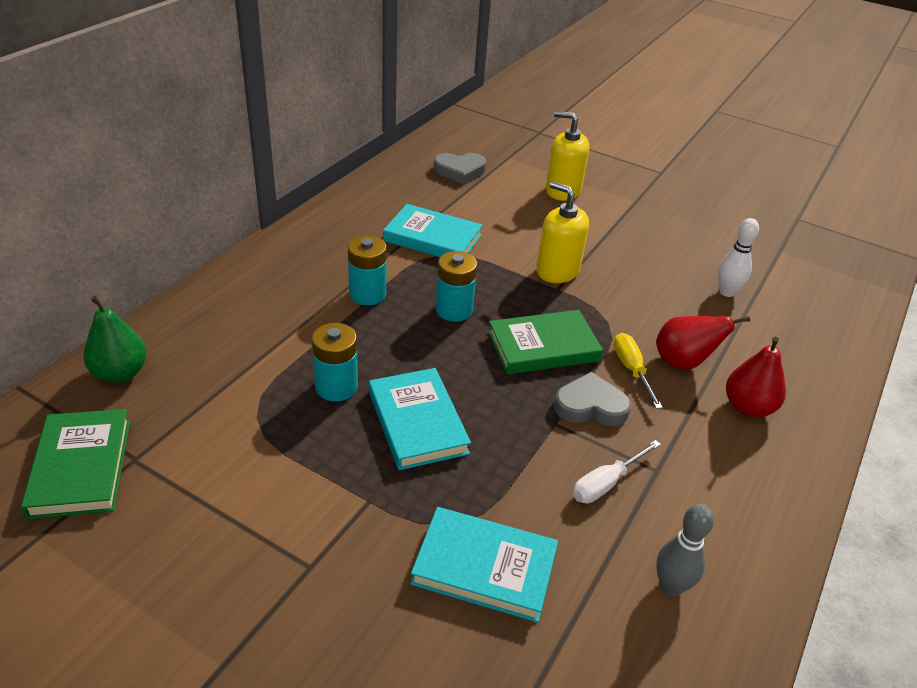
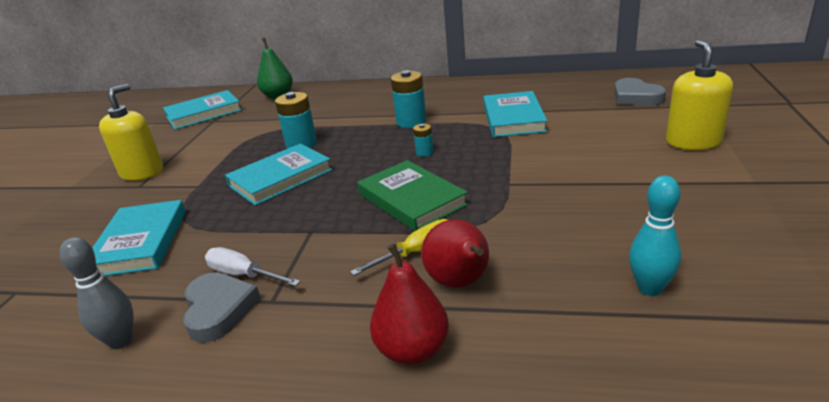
camera: 75 degrees right, 10 degrees down
green book [21,409,130,519] -> turquoise book [163,90,242,130]
turquoise battery [436,251,477,322] -> turquoise battery [413,124,434,157], size x0.52
yellow soap dispenser [536,181,589,283] -> yellow soap dispenser moved to [99,84,163,181]
grey heart [554,372,631,426] -> grey heart moved to [183,272,261,343]
white bowling pin [718,218,759,297] -> turquoise bowling pin [629,176,681,296]

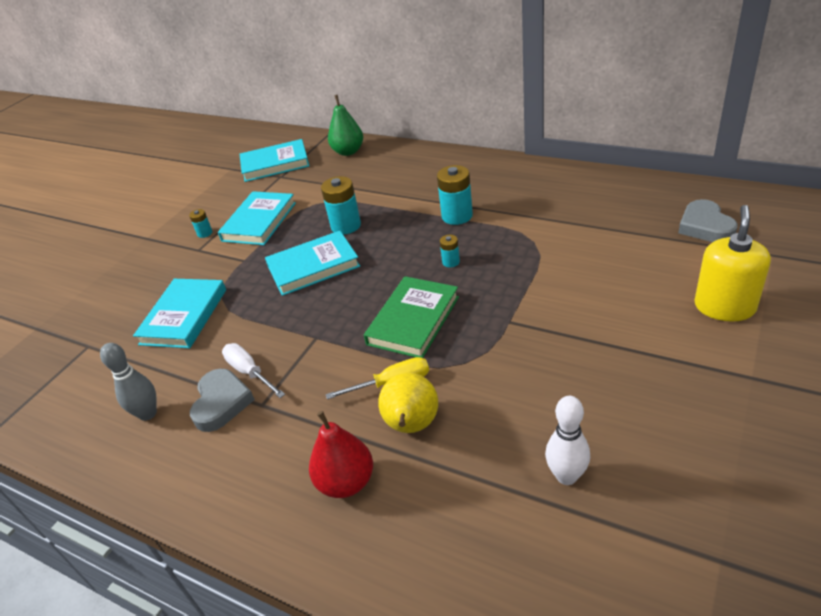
camera: 20 degrees right, 10 degrees up
yellow soap dispenser [99,84,163,181] -> turquoise battery [189,209,212,238]
green book [357,160,468,231] -> green book turned 45 degrees clockwise [364,276,459,358]
red pear [421,219,489,288] -> yellow pear [378,372,438,433]
turquoise book [484,91,547,137] -> turquoise book moved to [218,191,296,245]
turquoise bowling pin [629,176,681,296] -> white bowling pin [545,396,590,485]

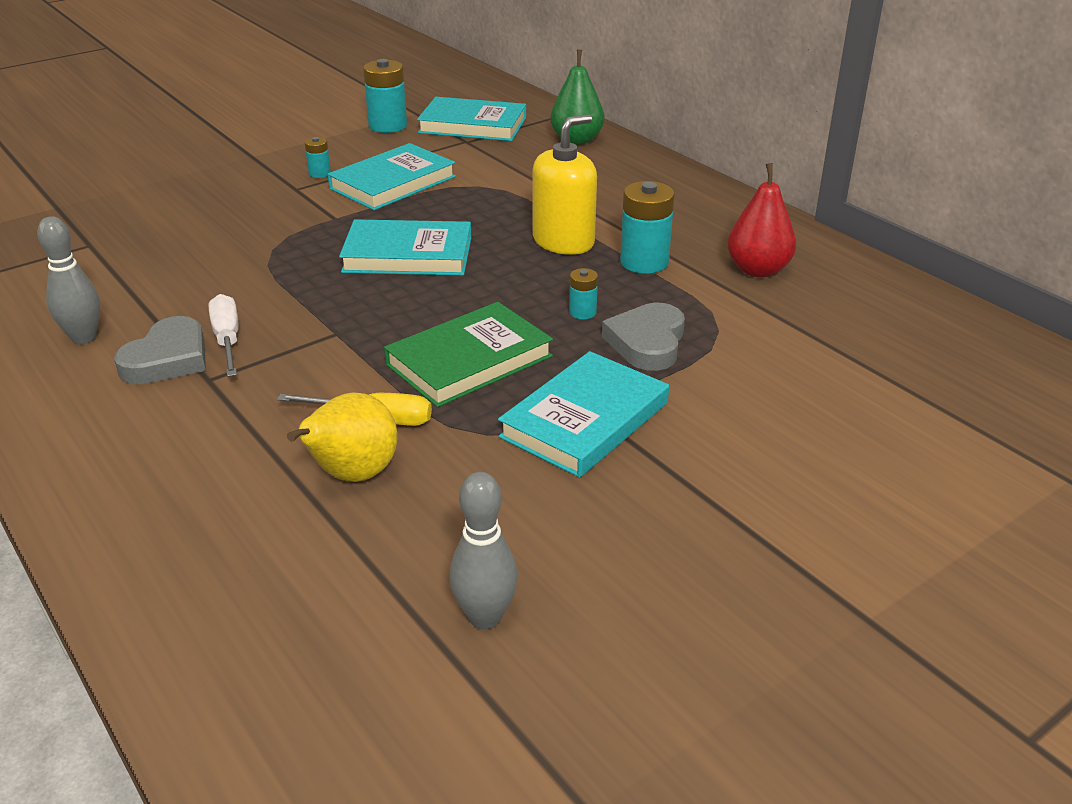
camera: 20 degrees right, 5 degrees down
turquoise book [133,279,226,348] -> turquoise book moved to [498,351,669,478]
red pear [309,411,373,498] -> red pear moved to [727,163,796,278]
turquoise battery [321,176,361,235] -> turquoise battery moved to [363,59,407,133]
white bowling pin [545,396,590,485] -> grey bowling pin [449,472,518,629]
grey heart [678,199,738,242] -> grey heart moved to [602,303,685,371]
yellow soap dispenser [695,205,771,322] -> yellow soap dispenser moved to [533,114,597,255]

